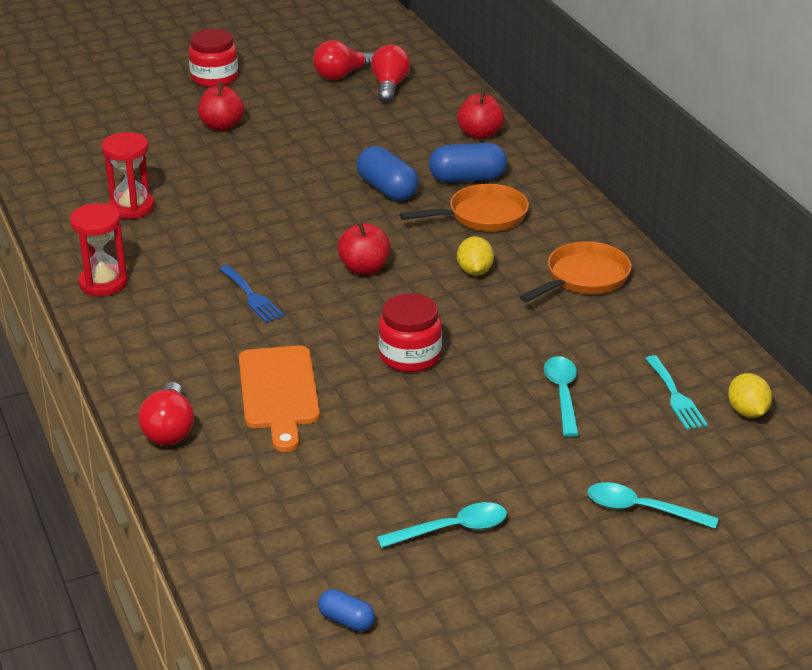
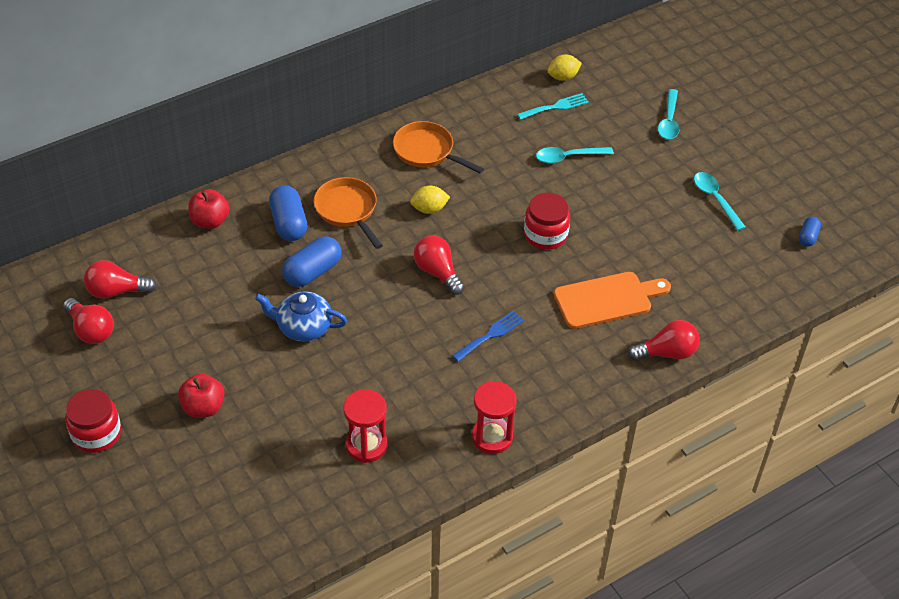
camera: 100 degrees left, 15 degrees up
red apple [337,221,391,275] -> red light bulb [414,235,465,295]
none -> blue teapot [255,291,347,342]

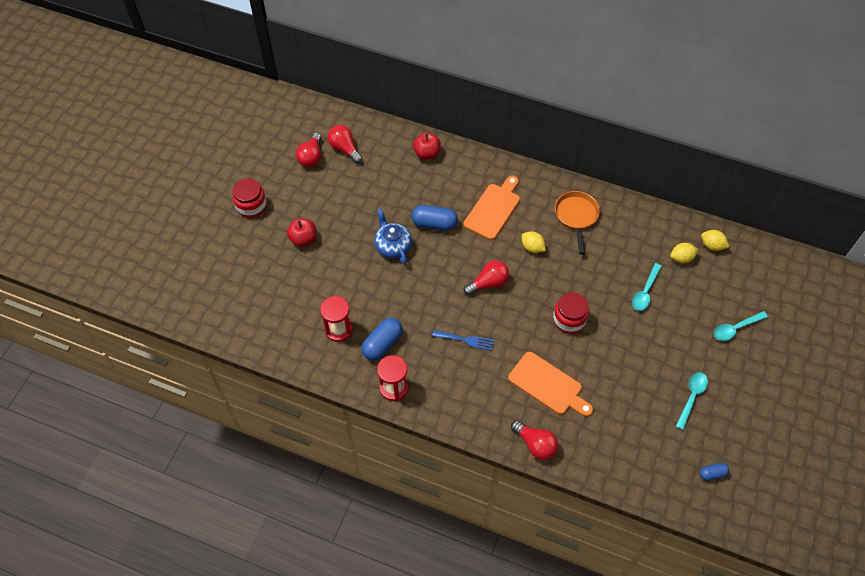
camera: 55 degrees right, 10 degrees up
blue capsule [269,185,307,241] -> blue capsule moved to [361,318,402,361]
orange pan [314,177,383,249] -> orange cutting board [464,176,520,240]
red light bulb [414,235,465,295] -> red light bulb turned 45 degrees clockwise [463,260,509,295]
turquoise fork [517,93,589,120] -> yellow lemon [670,243,698,263]
turquoise spoon [536,147,614,163] -> turquoise spoon turned 105 degrees counterclockwise [632,263,662,311]

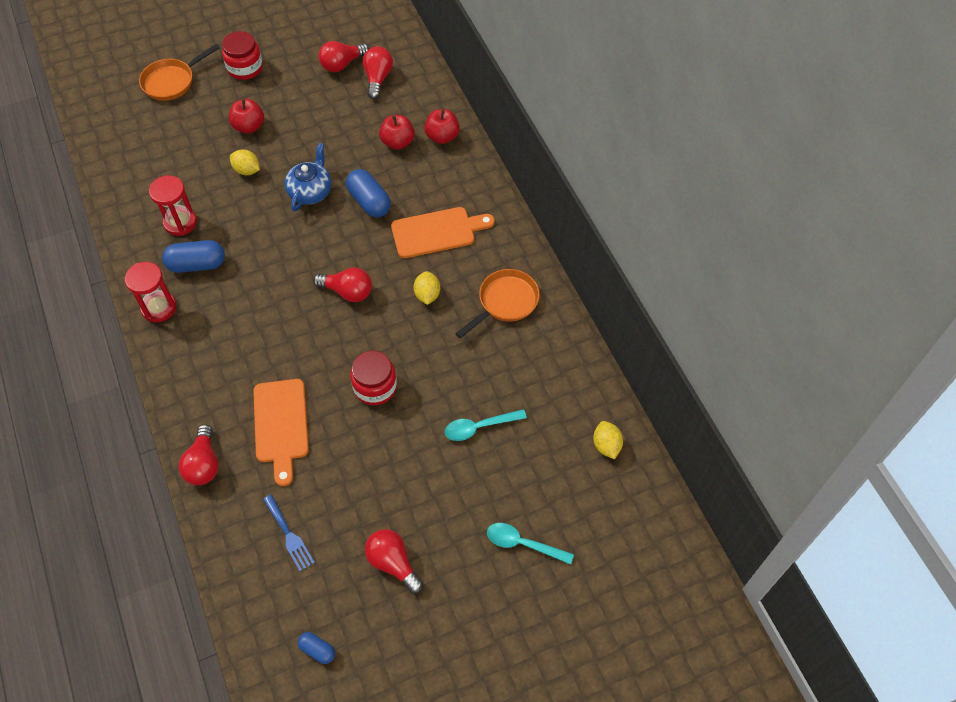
camera: 45 degrees right, 0 degrees up
blue fork [432,330,494,351] -> blue fork moved to [263,495,315,572]
yellow lemon [670,243,698,263] -> yellow lemon moved to [230,149,260,175]
turquoise spoon [676,372,708,430] -> red light bulb [365,529,423,593]
none -> orange pan [139,44,220,101]
none -> red apple [379,115,415,150]

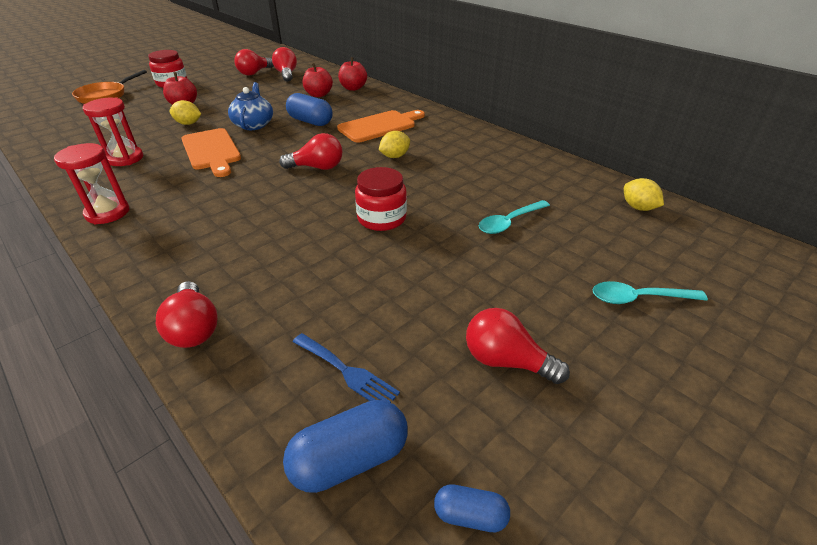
camera: 20 degrees left, 20 degrees down
blue capsule [162,240,225,273] -> blue capsule moved to [283,400,408,493]
orange cutting board [253,379,309,486] -> orange cutting board moved to [181,128,241,177]
yellow lemon [413,271,440,305] -> yellow lemon turned 75 degrees clockwise [379,131,410,158]
orange pan [455,269,540,338] -> none

